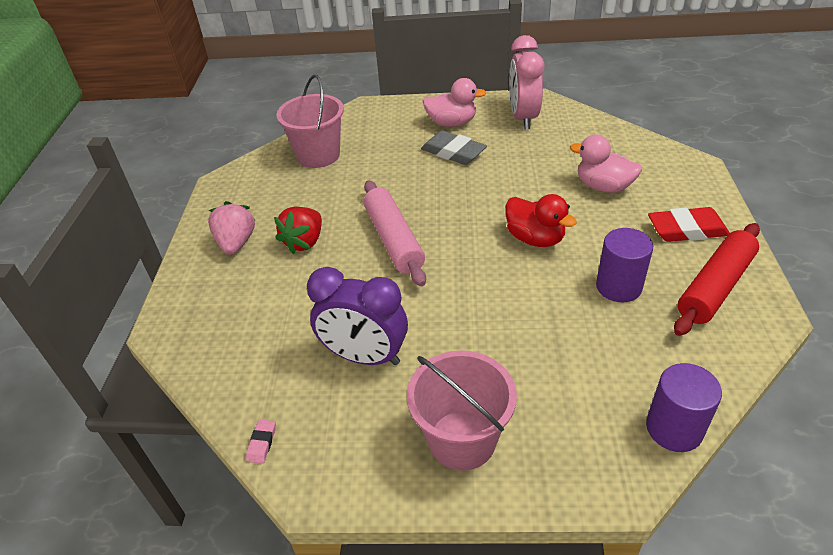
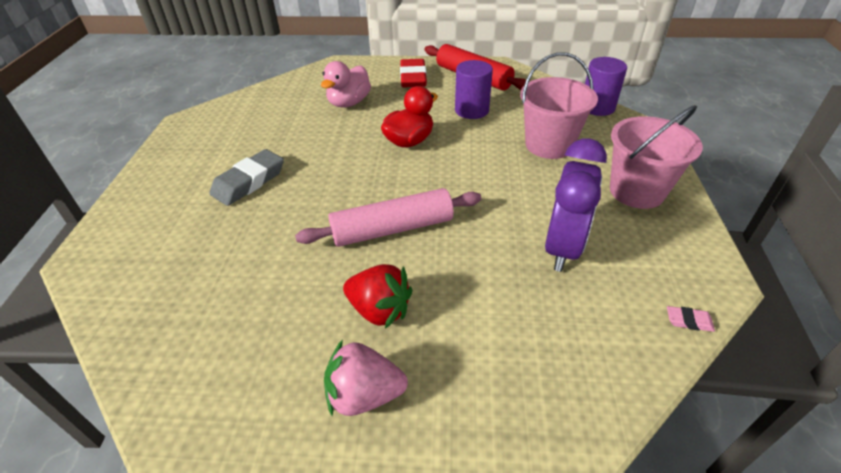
camera: 90 degrees left, 0 degrees up
pink bucket [276,75,344,168] -> pink bucket moved to [520,53,598,159]
pink duck [423,78,486,127] -> none
pink clock [509,35,545,129] -> none

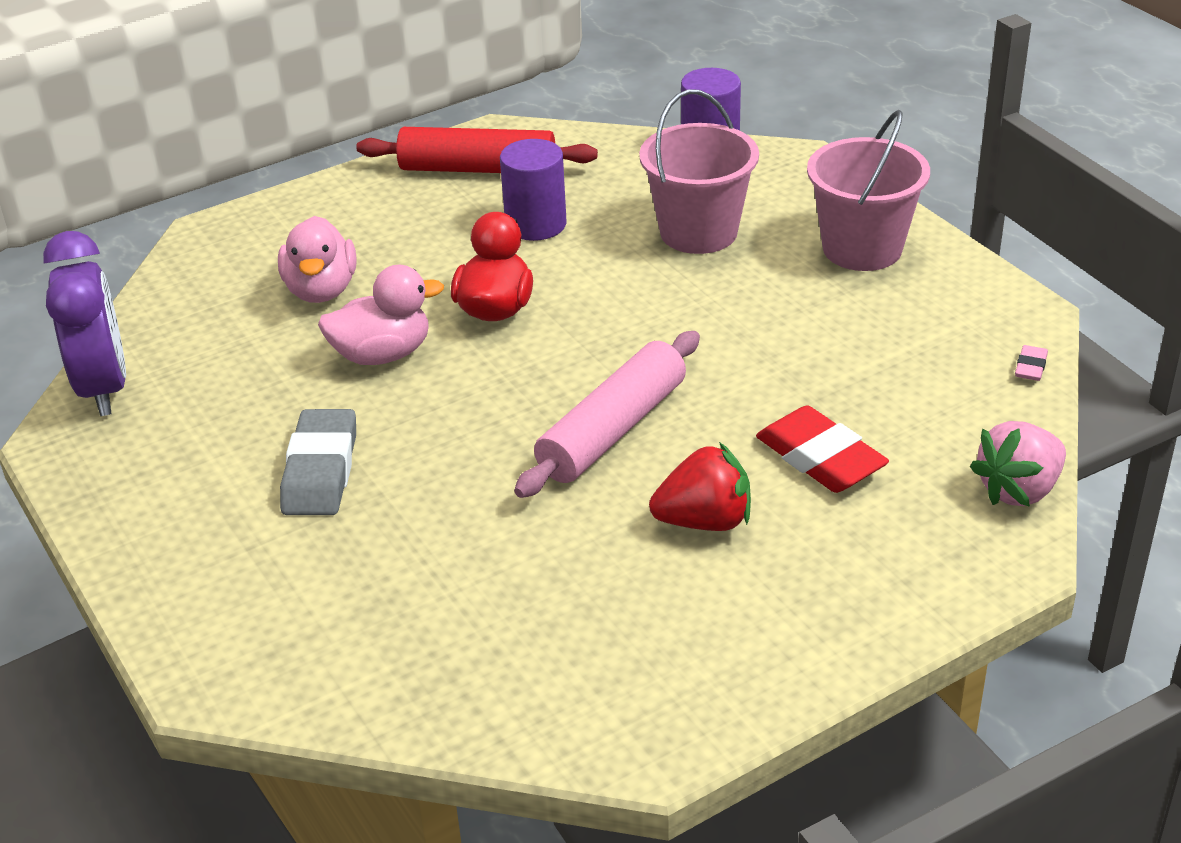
camera: 35 degrees left, 5 degrees down
pink strawberry [324,339,408,416] -> pink strawberry moved to [970,421,1066,507]
red eraser [400,59,427,87] -> red eraser moved to [756,405,889,493]
purple clock [545,138,607,272] -> purple clock moved to [43,231,126,416]
pink eraser [667,306,715,332] -> pink eraser turned 45 degrees counterclockwise [1015,345,1048,381]
none -> pink duck [318,265,444,365]

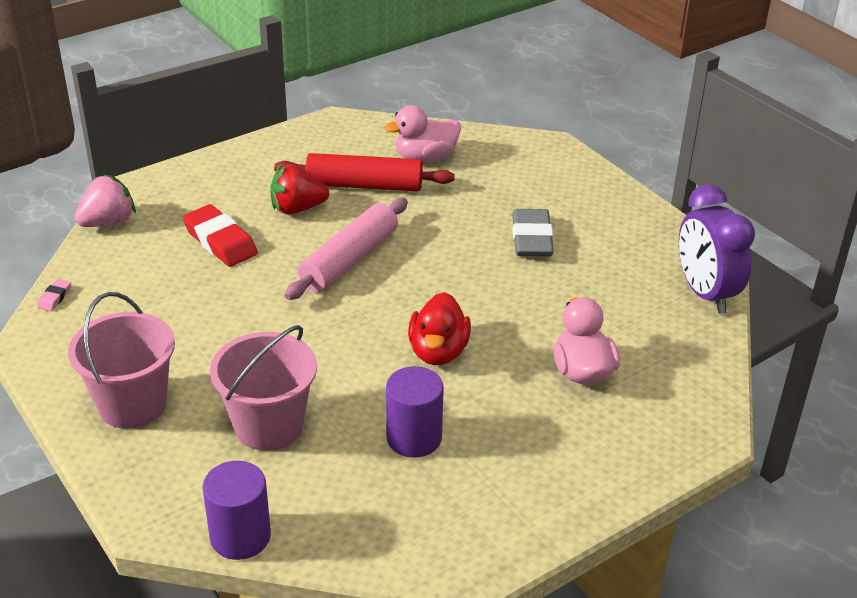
camera: 175 degrees right, 0 degrees up
pink duck [318,265,444,365] -> pink duck moved to [384,105,461,162]
red rolling pin [356,127,598,173] -> red rolling pin moved to [274,153,455,191]

